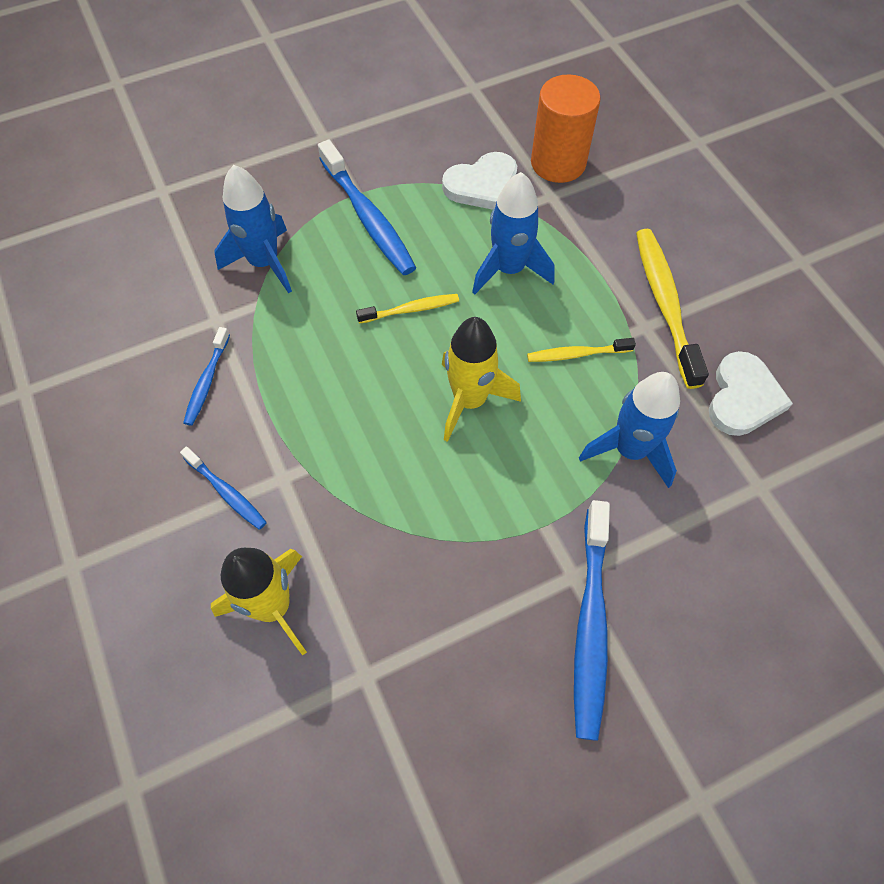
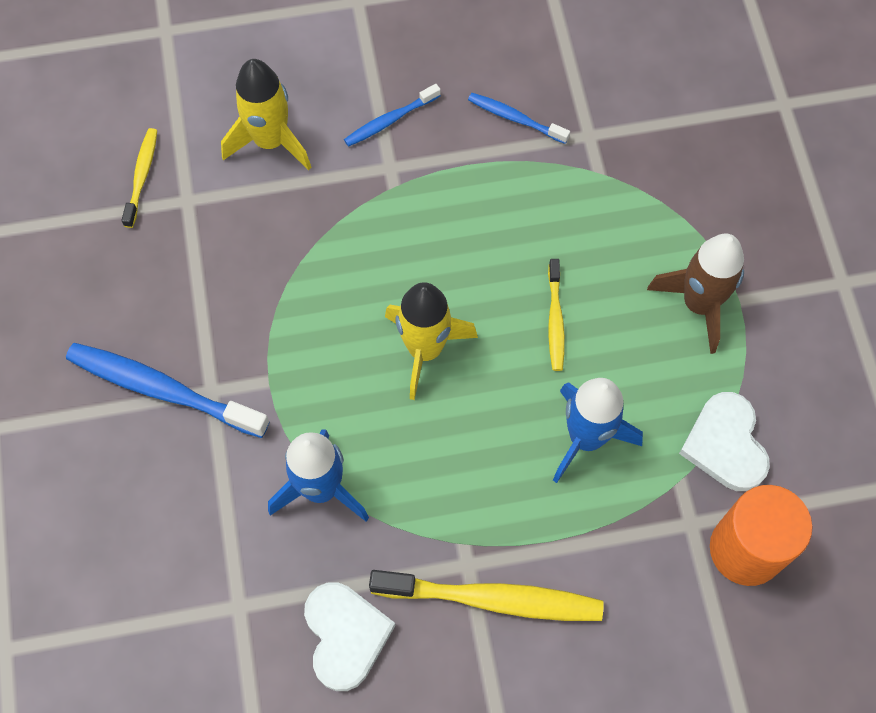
camera: 105 degrees right, 5 degrees up
blue rocket [215,165,292,293] -> none
blue toothbrush [318,140,416,275] -> brown rocket [647,234,744,354]
yellow toothbrush [527,338,636,362] -> yellow toothbrush moved to [121,128,157,228]
white heart [709,351,793,436] -> white heart turned 135 degrees counterclockwise [304,582,396,691]

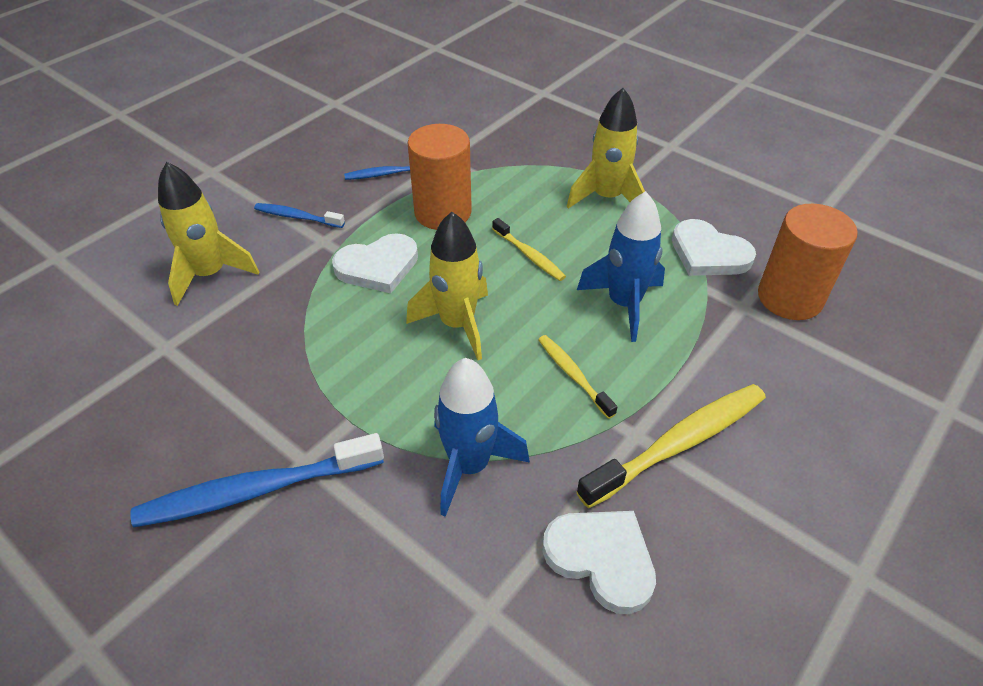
camera: 40 degrees left, 20 degrees down
yellow toothbrush [121,128,157,228] -> yellow toothbrush moved to [538,335,617,419]
blue toothbrush [344,84,441,147] -> blue toothbrush turned 90 degrees clockwise [254,203,345,228]
brown rocket [647,234,744,354] -> yellow rocket [567,88,645,209]
none -> white heart [332,233,418,293]
none -> orange cylinder [408,124,472,230]

